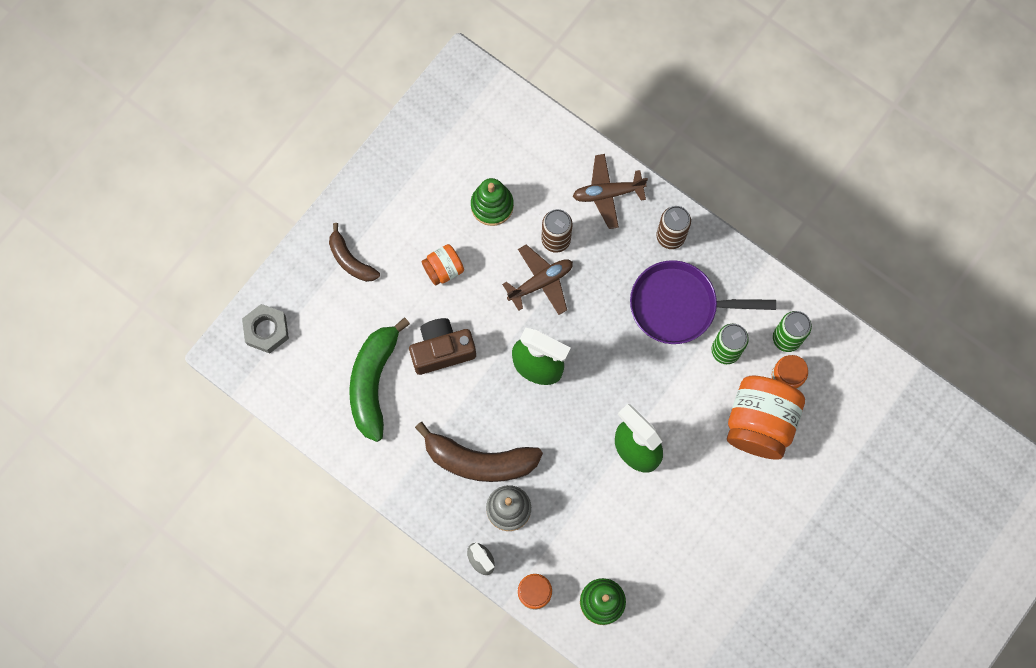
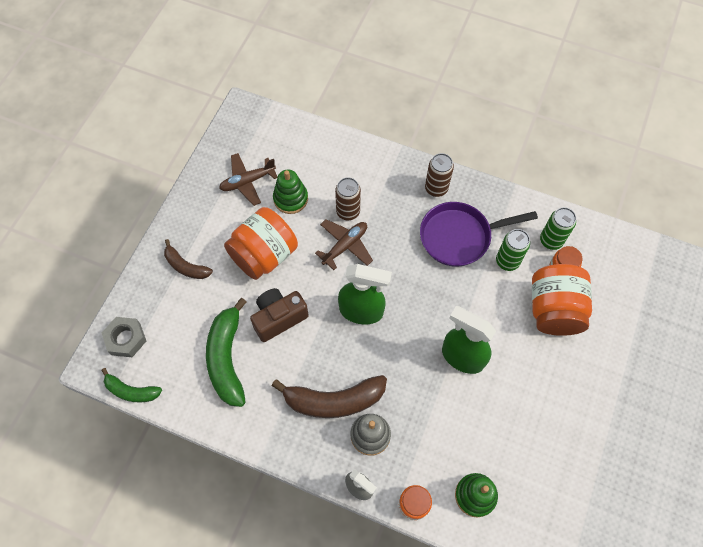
camera: 15 degrees left, 10 degrees down
orange jar [422,244,464,286] -> orange jar [224,207,298,280], size x1.97
brown plane [573,154,648,229] -> brown plane moved to [219,153,277,206]
none -> green banana [101,368,162,402]

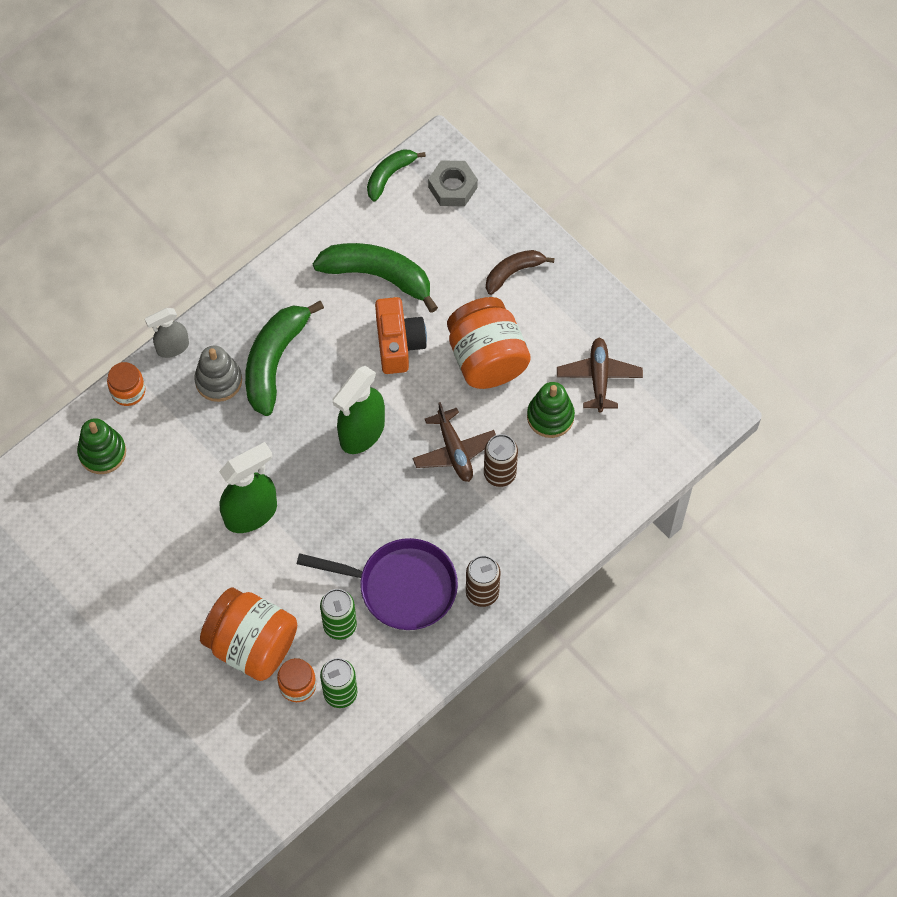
camera: 115 degrees right, 0 degrees up
brown camera [250,288,309,342] -> orange camera [375,297,427,374]
brown banana [272,375,387,418] -> green banana [245,301,324,416]
purple pan [420,202,538,267] -> purple pan turned 90 degrees clockwise [297,538,458,630]

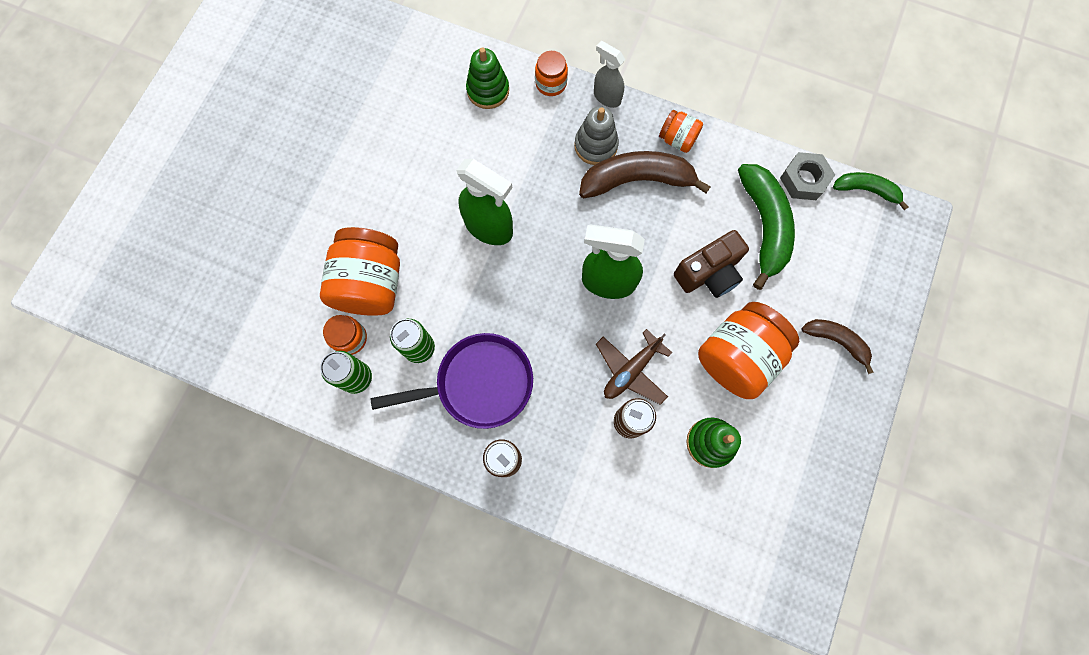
camera: 65 degrees right, 10 degrees up
green banana [245,301,324,416] -> brown banana [579,151,711,198]
purple pan [297,538,458,630] -> purple pan turned 90 degrees counterclockwise [371,333,533,429]
orange camera [375,297,427,374] -> brown camera [674,230,749,298]
grey nut [428,161,478,206] -> grey nut moved to [780,152,835,200]
brown plane [557,338,643,412] -> none
none -> orange jar [659,110,703,153]

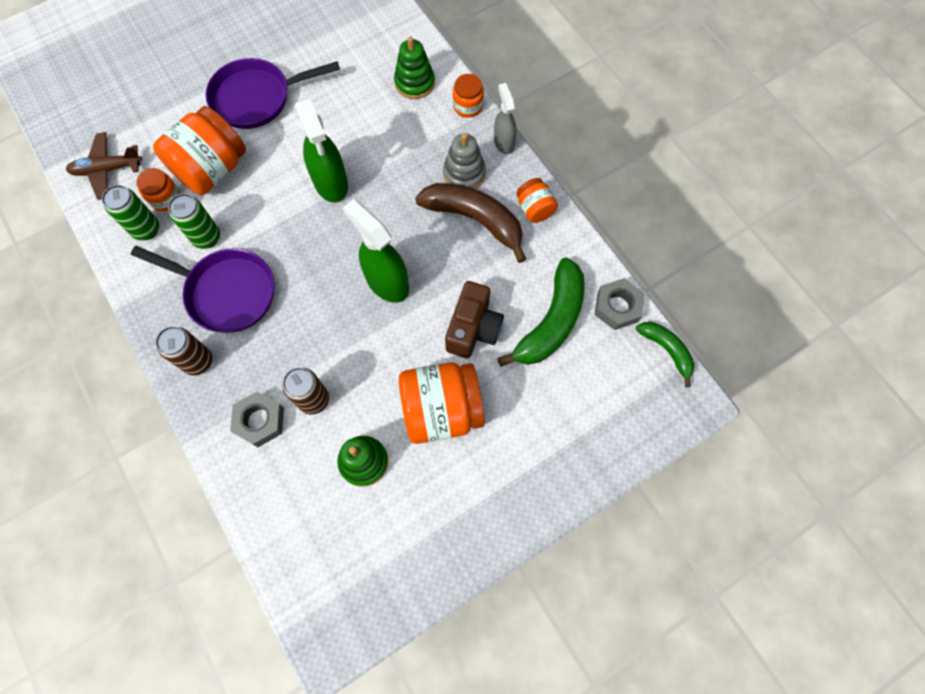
camera: 35 degrees right, 5 degrees down
brown plane [596,329,672,405] -> brown plane moved to [66,132,142,200]
brown camera [674,230,749,298] -> brown camera turned 75 degrees counterclockwise [445,281,504,358]
brown banana [802,319,874,374] -> none
none -> purple pan [206,58,340,129]
none -> grey nut [230,392,284,447]

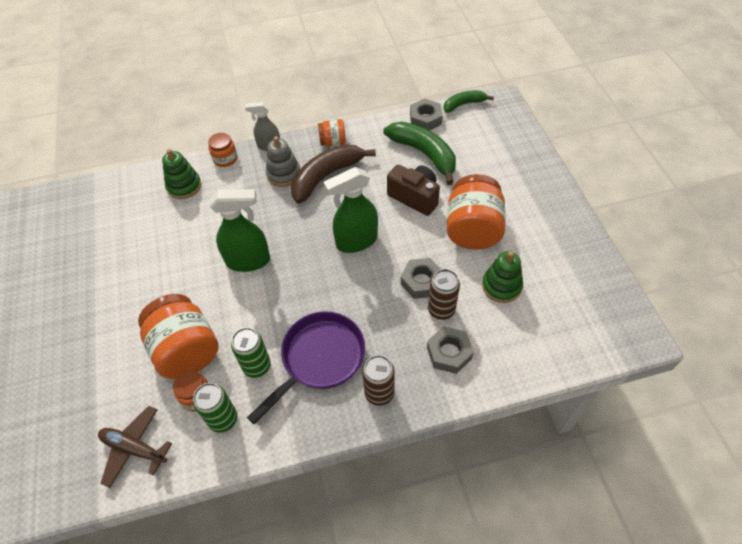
camera: 70 degrees left, 15 degrees down
brown plane [66,132,142,200] -> brown plane turned 105 degrees clockwise [98,406,172,488]
purple pan [206,58,340,129] -> none
none -> grey nut [401,258,441,299]

